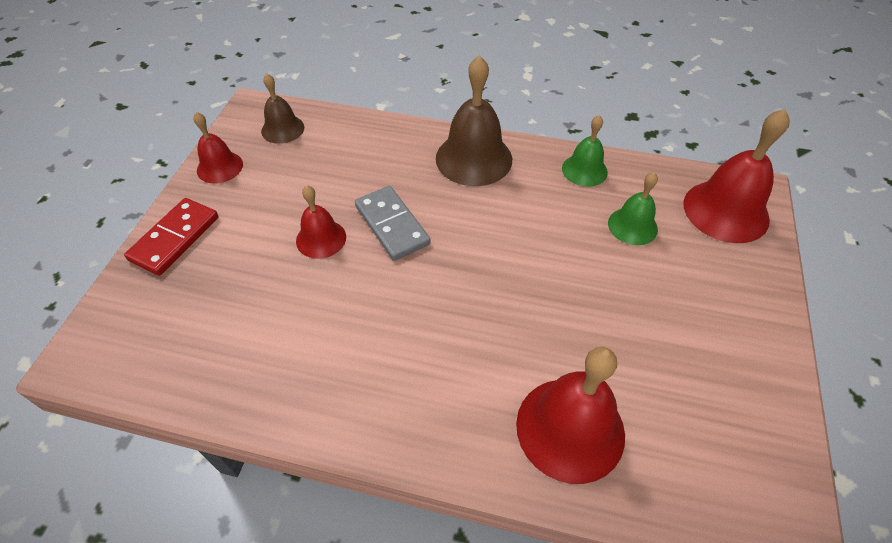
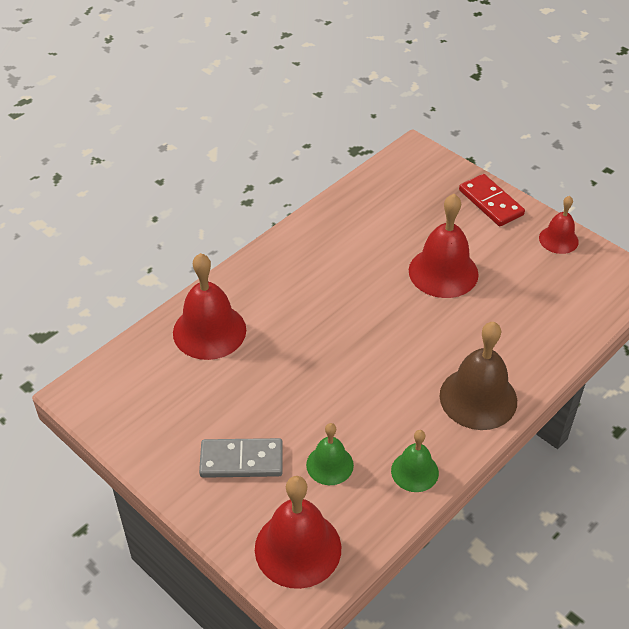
camera: 120 degrees right, 5 degrees down
brown bell [261,74,304,144] -> none
red bell [296,185,346,259] -> red bell [409,194,478,298], size x1.72
grey domino [355,186,430,261] -> grey domino moved to [199,438,283,478]

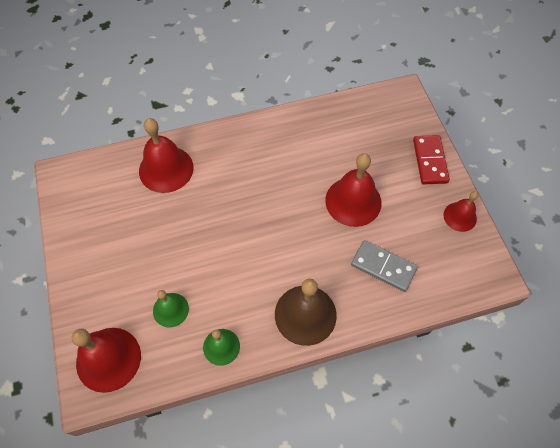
camera: 30 degrees right, 15 degrees up
grey domino [199,438,283,478] -> grey domino moved to [351,240,418,292]

